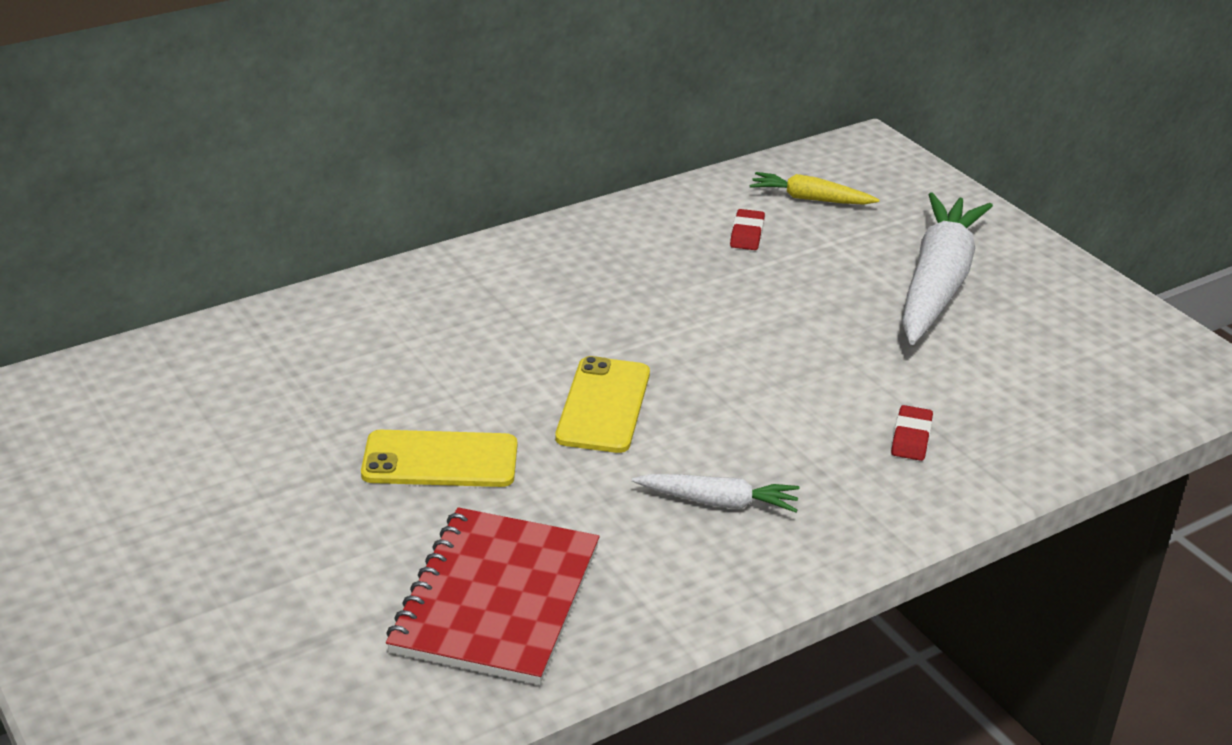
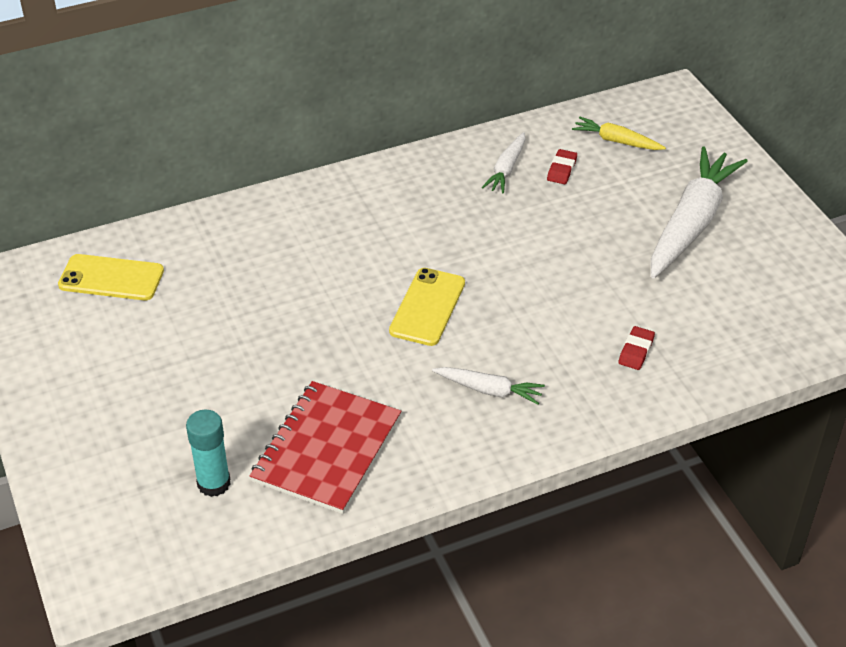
camera: 10 degrees right, 10 degrees up
yellow phone [361,430,517,487] -> yellow phone moved to [58,254,164,300]
none -> turquoise glue stick [186,410,231,497]
none -> white carrot [481,132,525,194]

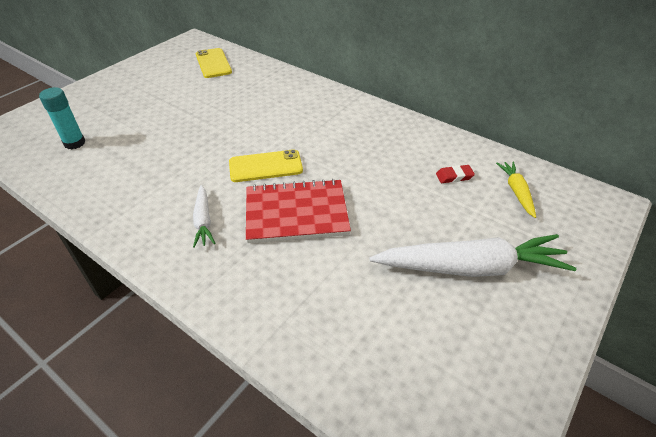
camera: 60 degrees right, 0 degrees up
red notebook [250,381,401,514] -> red notebook moved to [246,179,351,243]
white carrot [481,132,525,194] -> none
red eraser [619,326,655,370] -> none

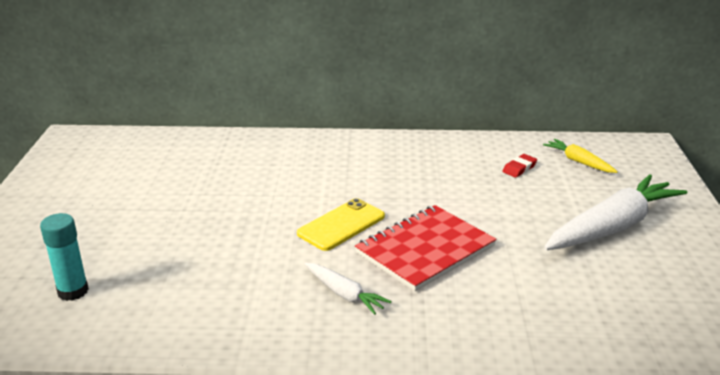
camera: 35 degrees left, 15 degrees down
yellow phone [196,48,232,78] -> none

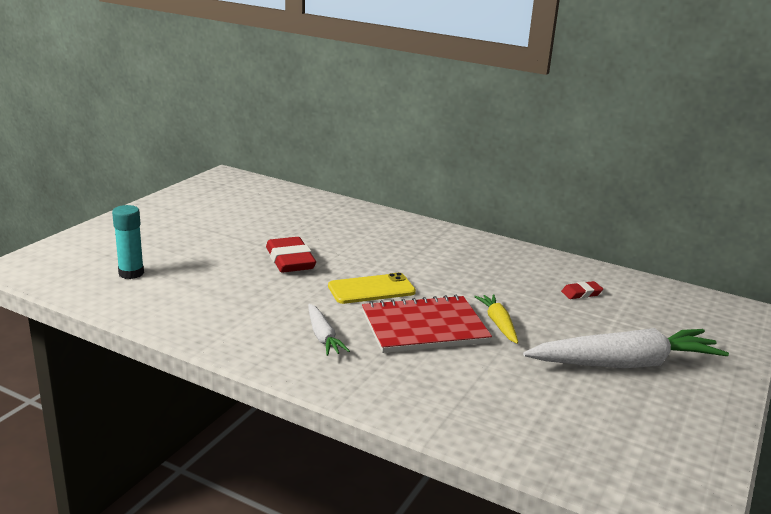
camera: 25 degrees right, 5 degrees down
yellow carrot [543,139,618,173] -> yellow carrot moved to [474,294,518,344]
none -> red eraser [266,237,316,273]

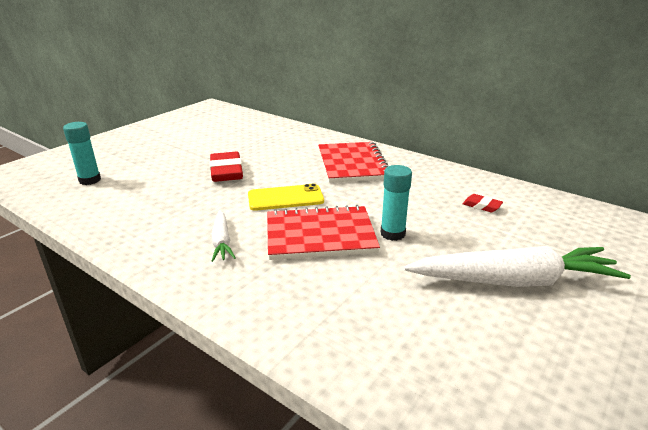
camera: 10 degrees right, 5 degrees up
yellow carrot [474,294,518,344] -> turquoise glue stick [380,165,412,241]
red eraser [561,281,603,299] -> red eraser turned 45 degrees clockwise [462,194,503,213]
none -> red notebook [318,142,388,183]

